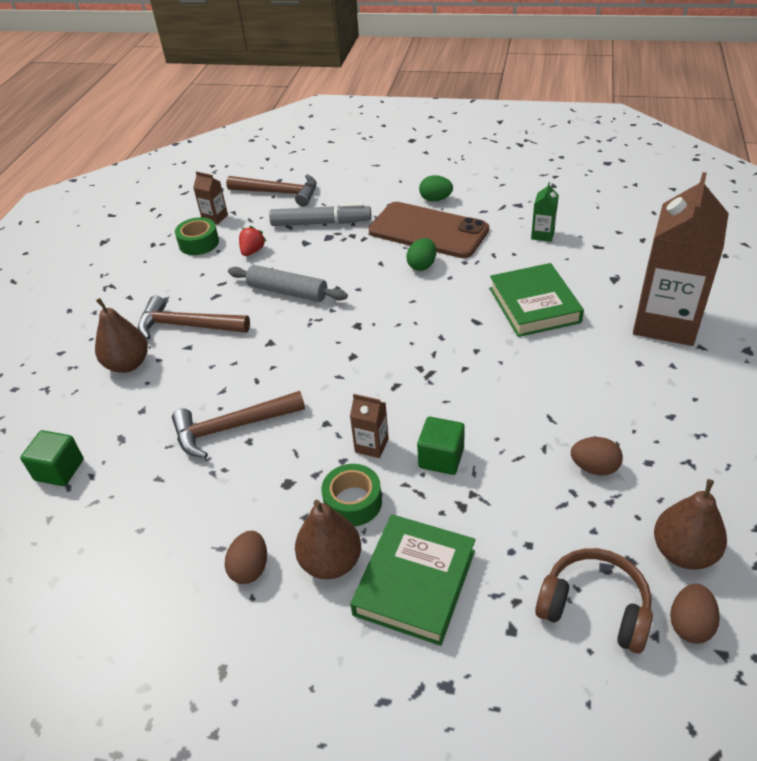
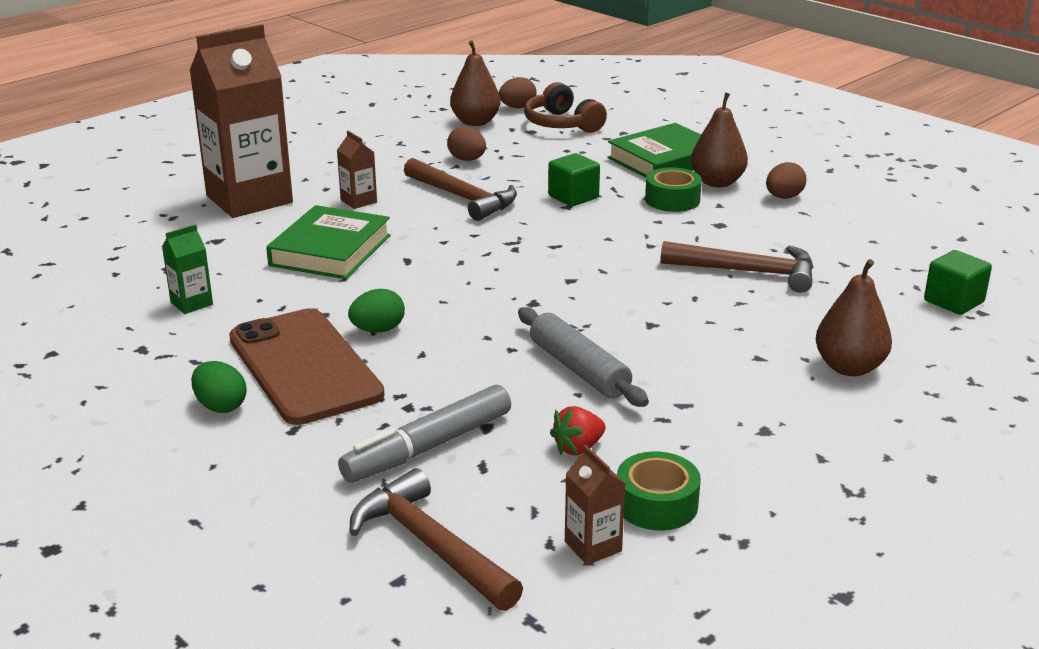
camera: 150 degrees left, 15 degrees down
brown hammer [138,296,250,340] -> brown hammer moved to [404,158,517,221]
grey marker [269,203,371,226] -> grey marker turned 75 degrees counterclockwise [338,385,511,483]
brown carton [350,394,389,458] -> brown carton moved to [337,131,377,209]

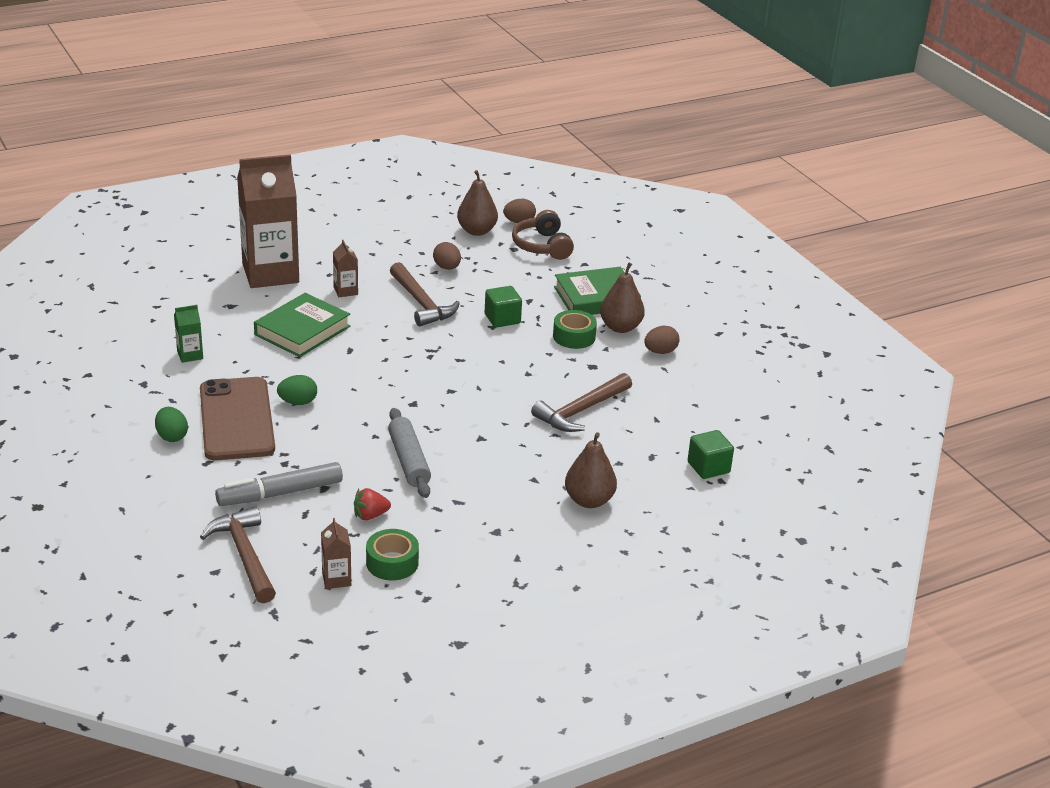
camera: 15 degrees right, 5 degrees up
brown hammer [660,241,814,293] -> brown hammer turned 105 degrees clockwise [531,373,632,432]

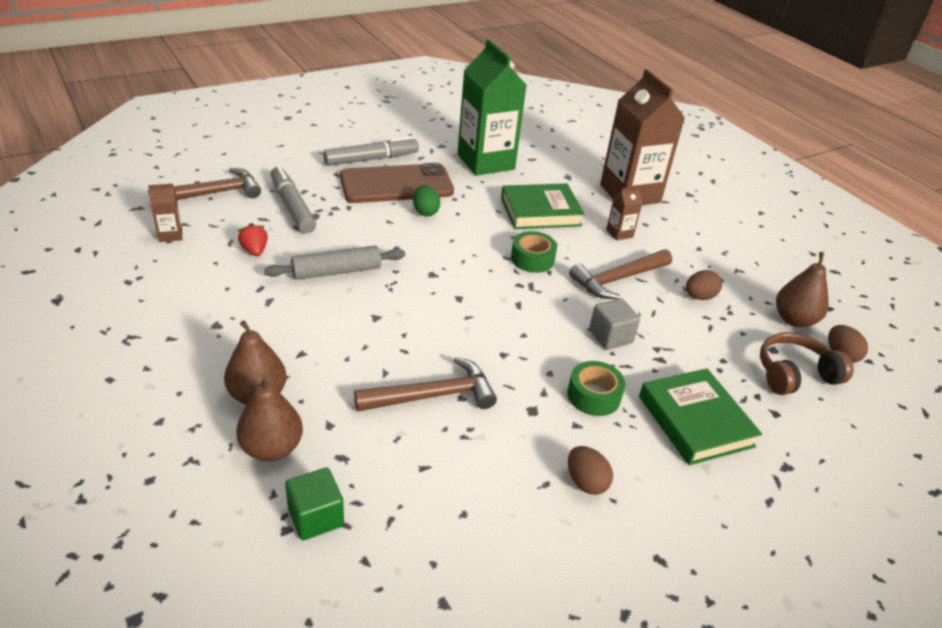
camera: 85 degrees right, 5 degrees up
green egg [155,407,188,442] -> grey marker [323,136,419,166]
green carton [174,305,203,363] -> green carton [458,39,526,176], size x2.44
green book [254,293,350,357] -> green book turned 45 degrees counterclockwise [501,183,584,229]
green tape [366,529,419,580] -> green tape moved to [511,231,557,273]
green cube [485,286,522,328] -> grey cube [589,298,640,350]
brown hammer [531,373,632,432] -> brown hammer turned 120 degrees clockwise [354,357,497,412]
brown pear [600,263,645,333] -> brown pear moved to [236,375,303,461]

